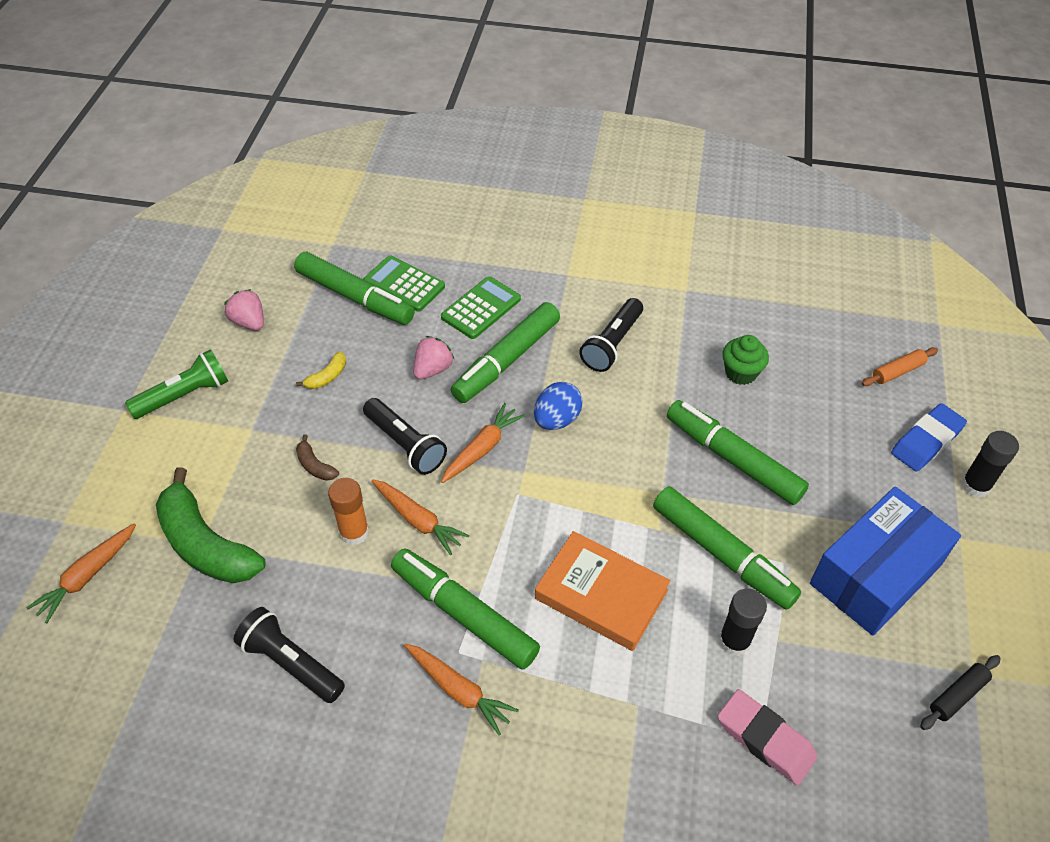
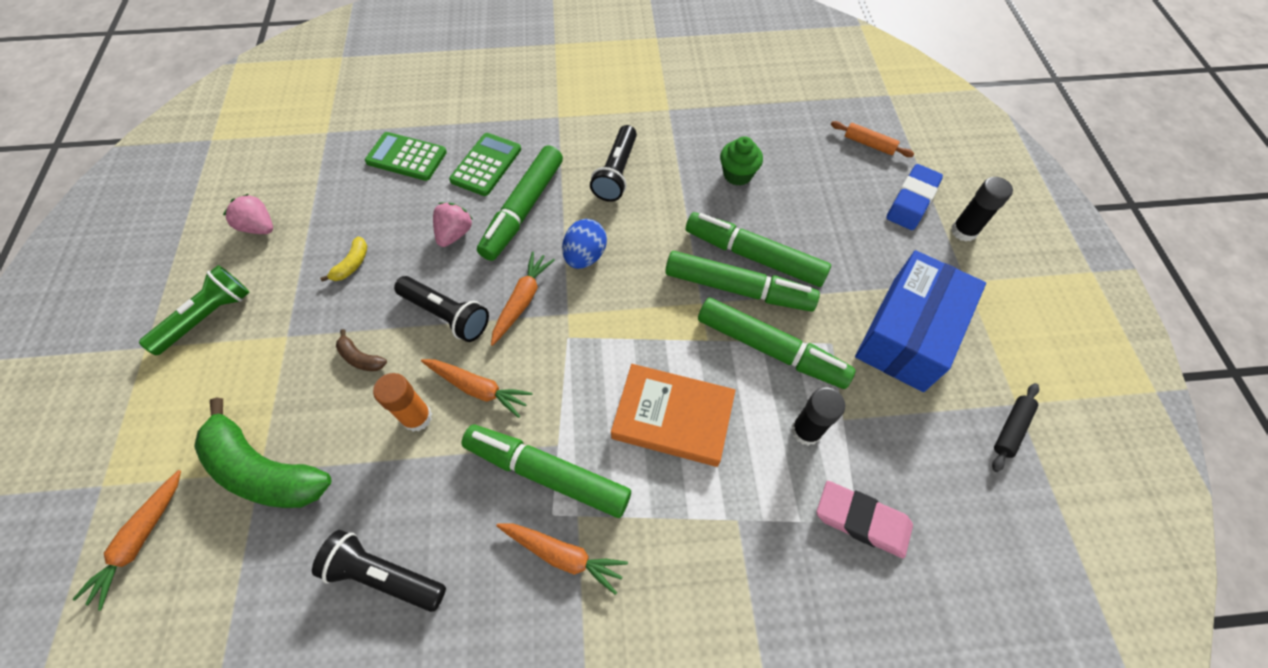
camera: 15 degrees left, 10 degrees up
green marker [294,252,415,325] -> green marker moved to [665,251,820,312]
orange rolling pin [862,347,938,386] -> orange rolling pin turned 75 degrees clockwise [831,121,914,157]

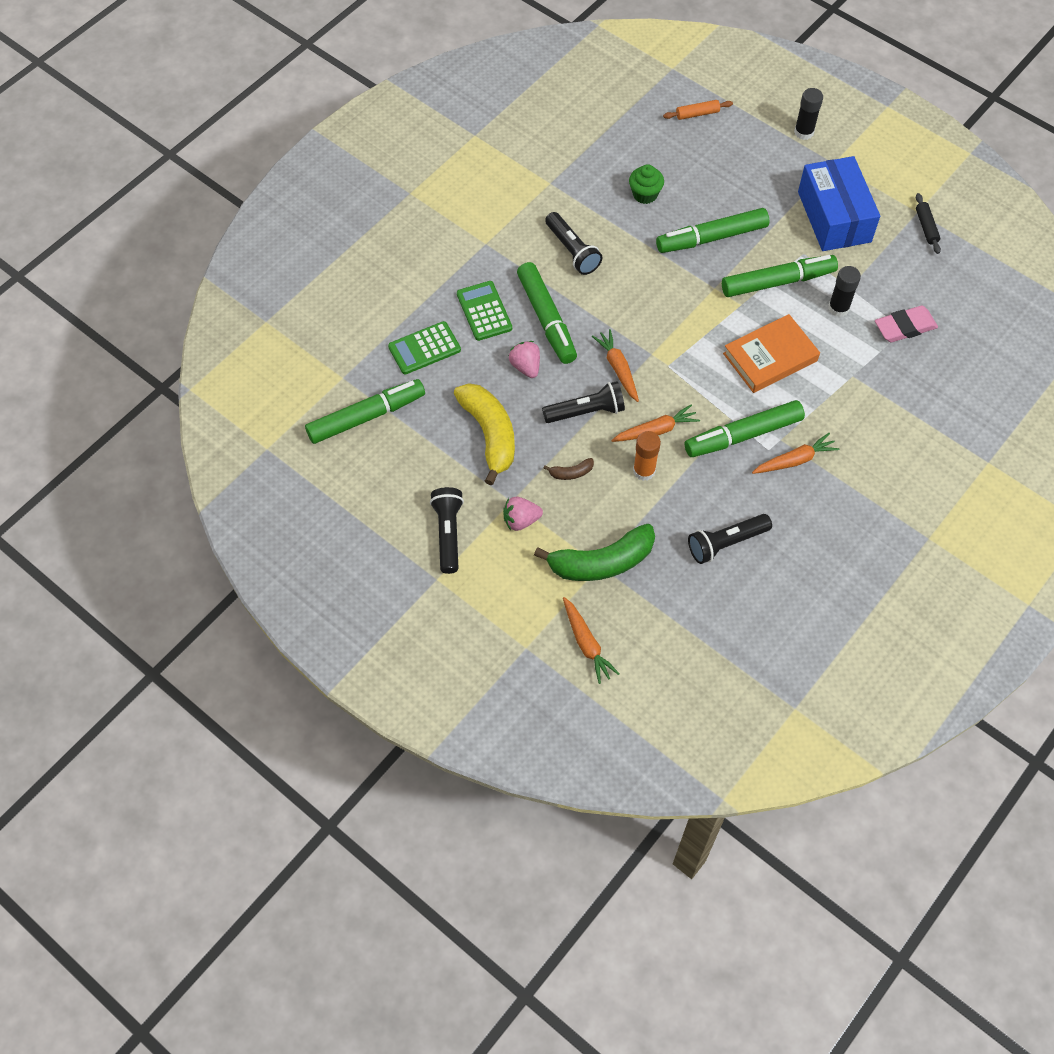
camera: 45 degrees left, 0 degrees up
green flashlight [139,265,250,355] -> black flashlight [430,487,464,574]
pink strawberry [223,194,273,234] -> pink strawberry moved to [503,497,543,531]
yellow banana [320,237,367,282] -> yellow banana [454,383,515,485], size x2.33
blue egg [562,219,607,269] -> none
green marker [665,251,820,312] -> green marker moved to [305,379,425,444]
blue eraser [886,164,943,230] -> none

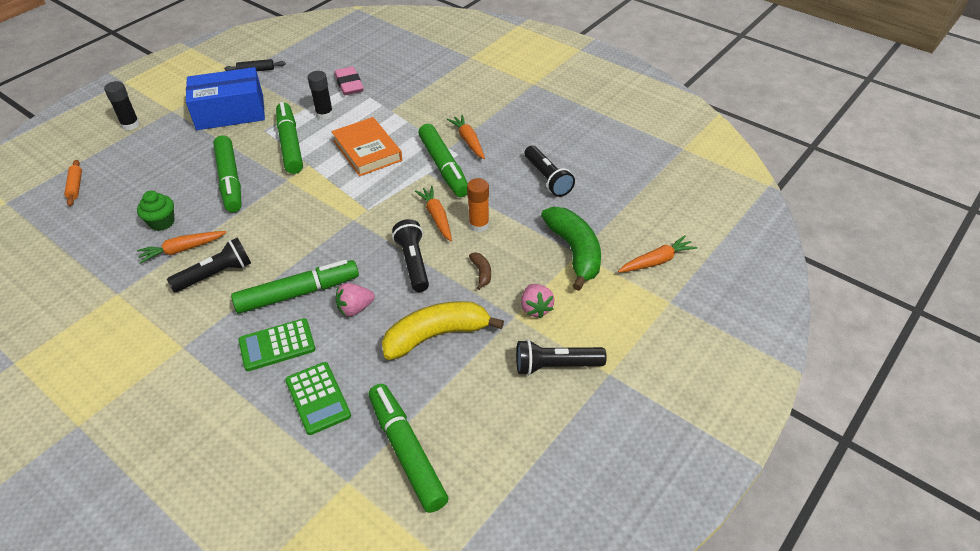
camera: 90 degrees left, 15 degrees down
orange carrot [592,329,639,402] -> orange carrot moved to [137,231,227,264]

